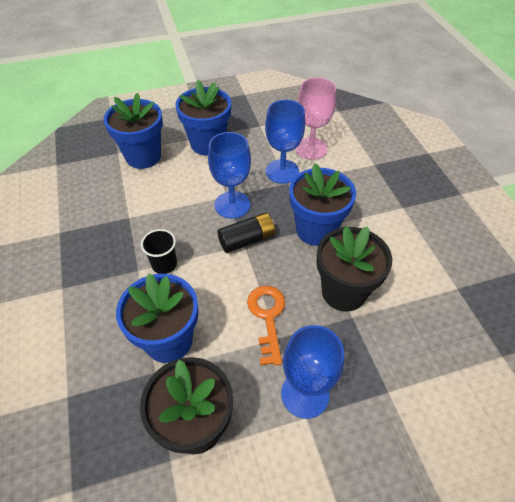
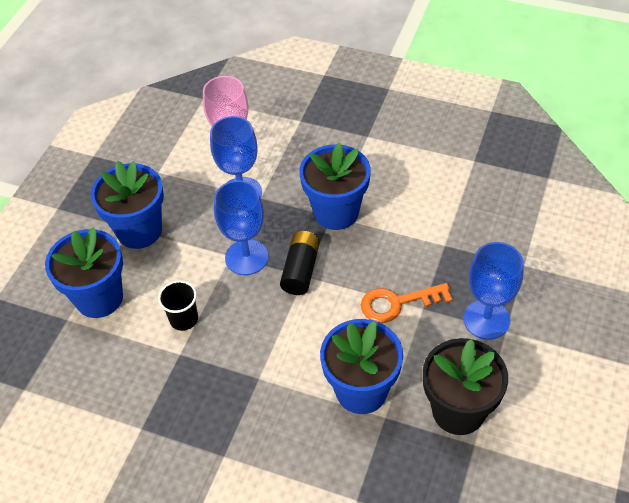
camera: 50 degrees left, 0 degrees up
black cup [141,229,177,274] -> black cup moved to [158,280,198,331]
orange key [247,286,285,365] -> orange key turned 45 degrees counterclockwise [361,283,453,323]
black flower pot [317,226,392,311] -> none

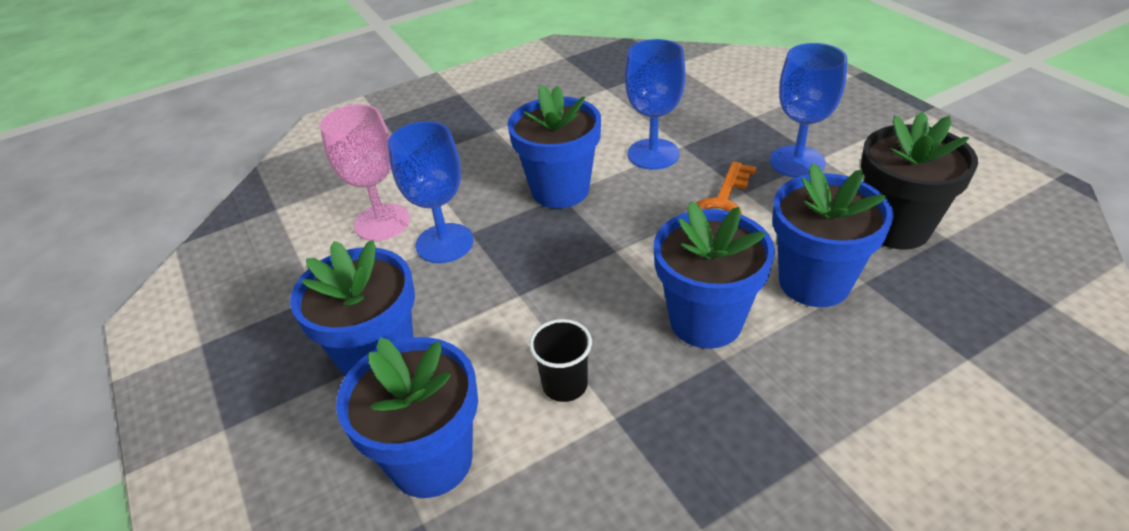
camera: 50 degrees left, 10 degrees down
blue goblet [214,180,268,275] -> blue goblet moved to [625,39,685,170]
black battery [280,231,320,295] -> none
none -> blue flower pot [654,202,775,349]

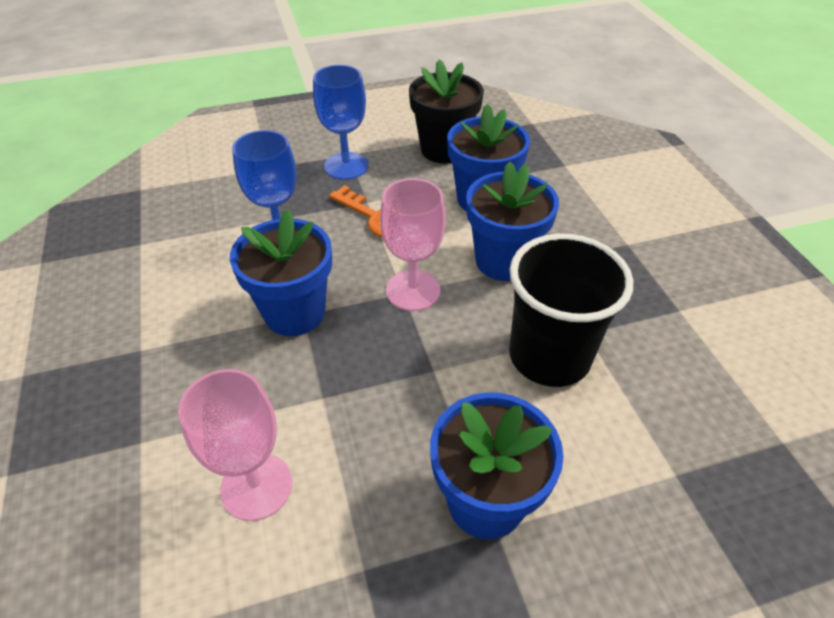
camera: 80 degrees left, 5 degrees up
blue flower pot [336,337,478,498] -> none
blue goblet [388,121,473,263] -> none
black cup [529,319,592,402] -> black cup [509,234,633,387], size x2.13
none -> pink goblet [380,178,446,311]

